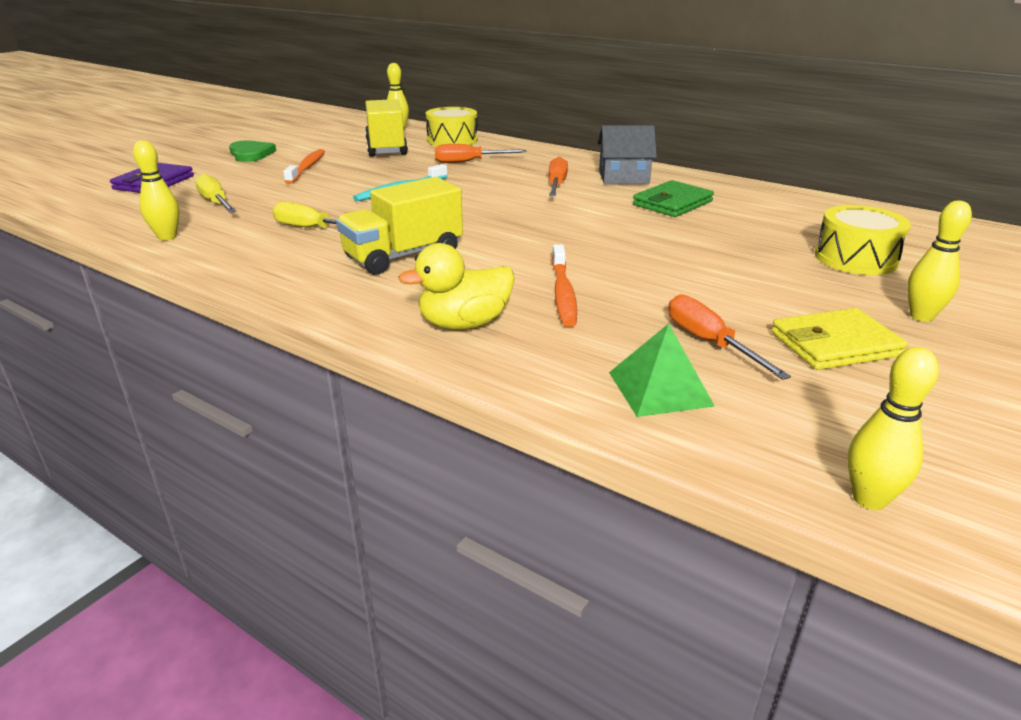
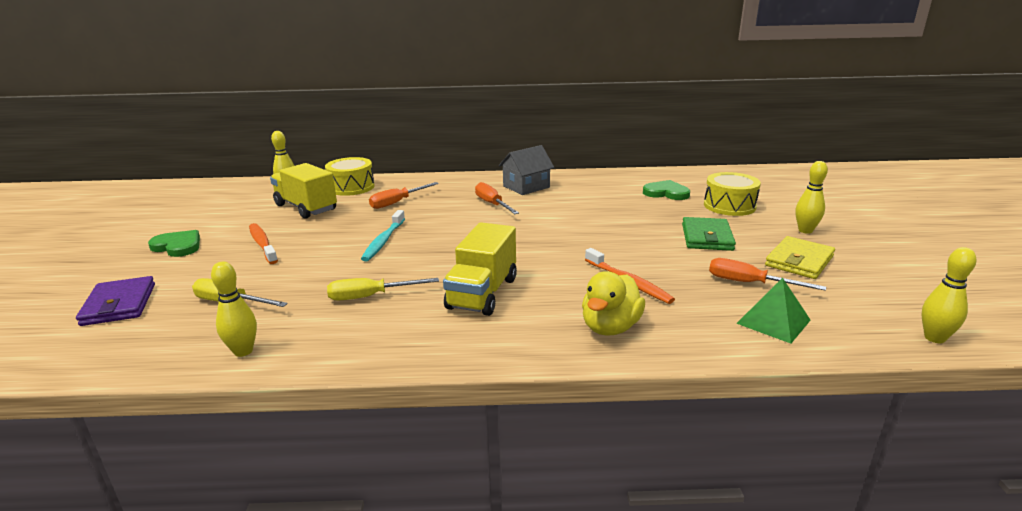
camera: 35 degrees left, 5 degrees down
green wallet [633,180,714,217] -> green wallet moved to [682,217,736,251]
none -> green heart [643,180,690,200]

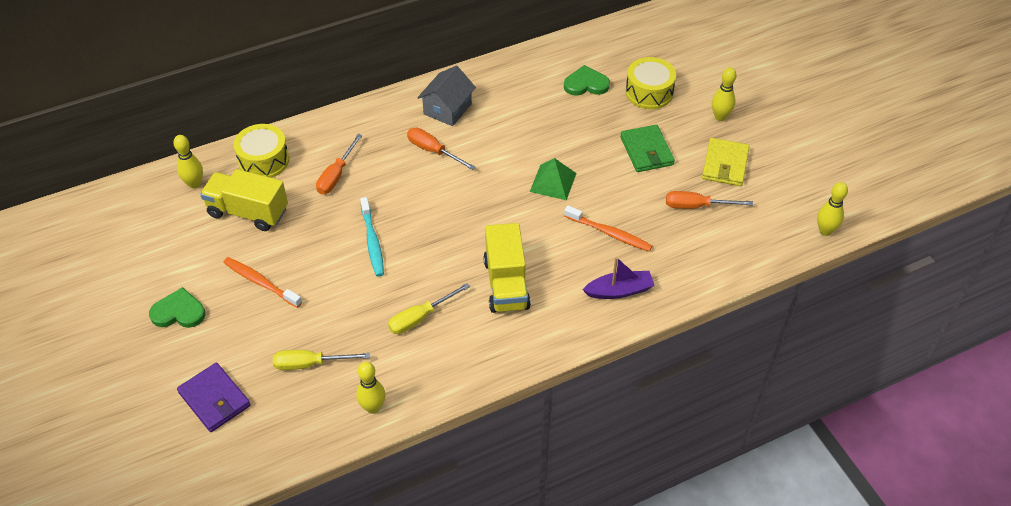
camera: 25 degrees left, 25 degrees up
yellow duck [582,271,645,336] -> purple boat [583,257,655,299]
green pyramid [736,278,810,344] -> green pyramid moved to [530,158,577,200]

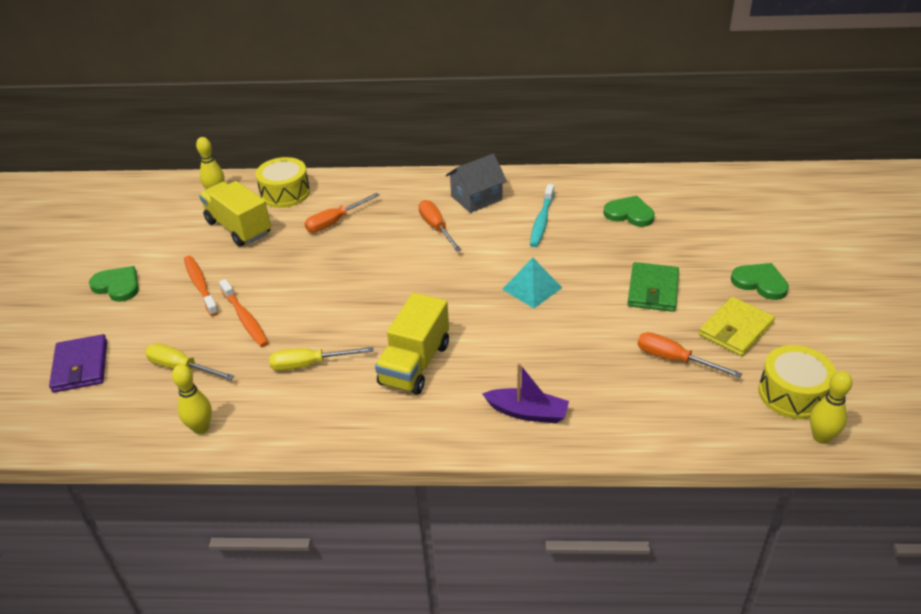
camera: 30 degrees right, 10 degrees down
turquoise toothbrush [360,197,384,277] -> turquoise toothbrush moved to [530,184,554,247]
green pyramid [530,158,577,200] -> turquoise pyramid [502,258,562,308]
orange toothbrush [564,206,652,252] -> orange toothbrush moved to [219,279,269,347]
yellow drum [626,57,676,109] -> yellow drum moved to [758,345,836,419]
yellow bowling pin [712,67,736,121] -> green heart [731,263,789,300]

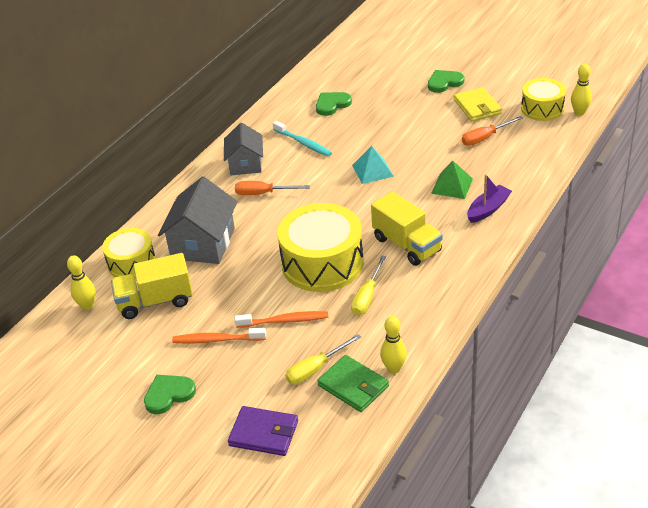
camera: 60 degrees left, 0 degrees up
orange screwdriver [304,193,380,233] -> grey house [158,176,237,264]
green wallet [628,262,679,312] -> green wallet moved to [317,355,389,412]
none -> yellow drum [277,203,363,292]
none -> green pyramid [431,161,473,199]

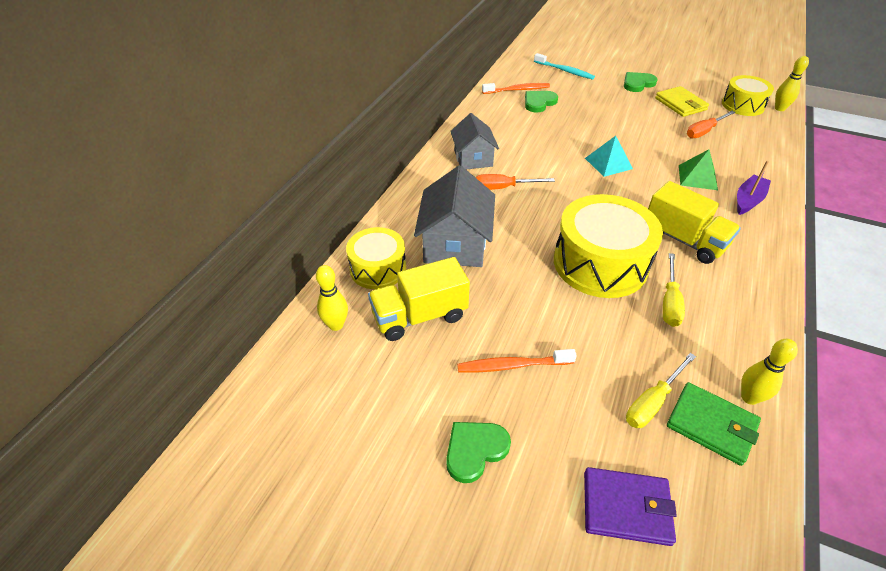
camera: 10 degrees left, 5 degrees up
orange toothbrush [235,311,328,328] -> orange toothbrush moved to [482,83,550,94]
turquoise toothbrush [273,121,332,157] -> turquoise toothbrush moved to [534,53,595,80]

